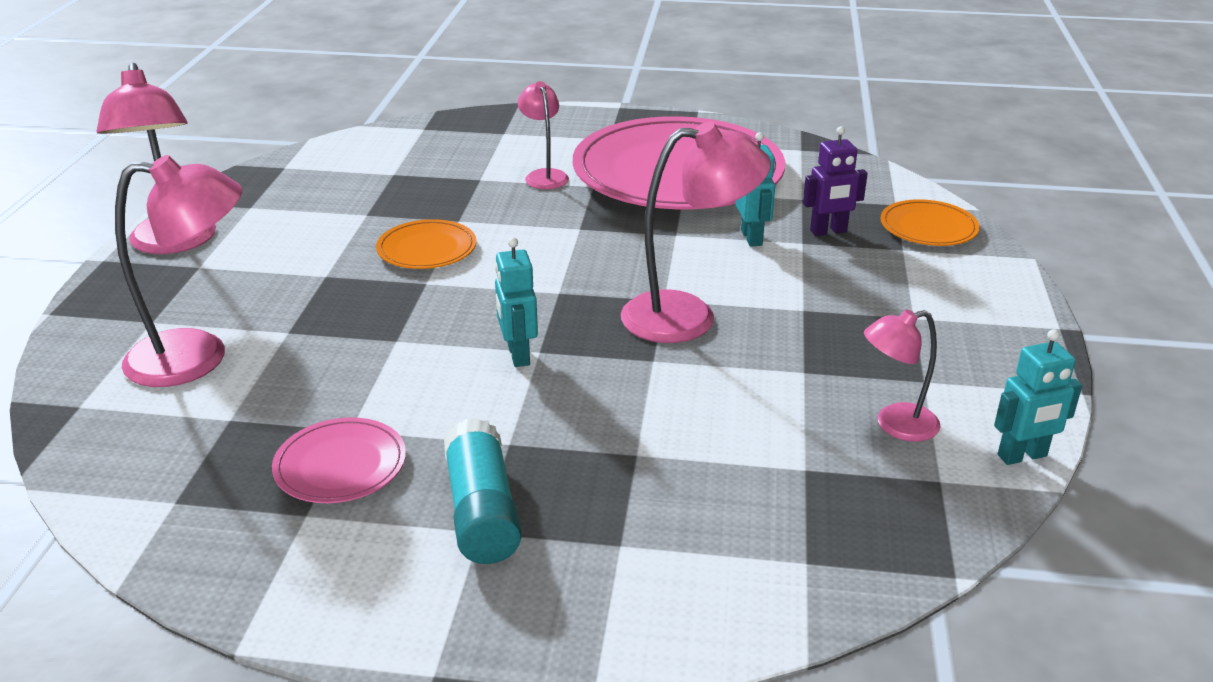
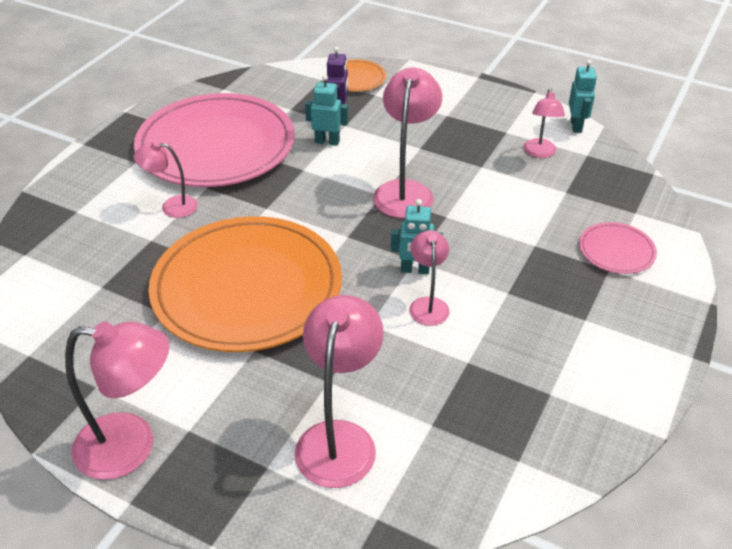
camera: 70 degrees left, 10 degrees up
pink plate [272,417,406,503] -> pink plate moved to [579,222,657,274]
orange plate [376,219,477,269] -> orange plate [148,216,342,352], size x2.39
turquoise glue stick [444,418,522,564] -> none
none -> pink lamp [409,230,449,326]

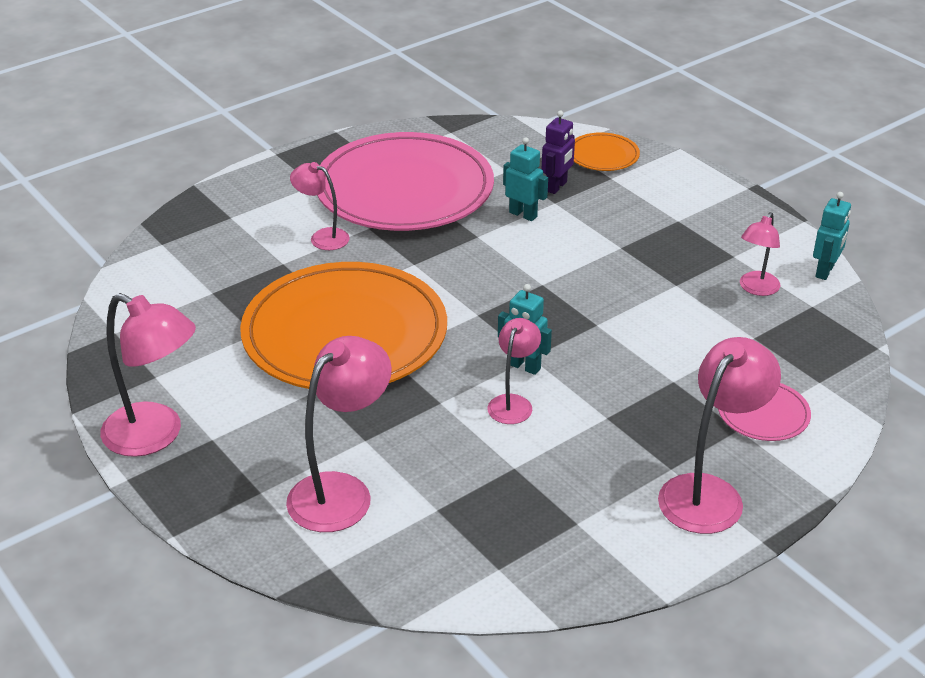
camera: 25 degrees right, 5 degrees down
pink lamp [373,67,442,218] -> pink lamp moved to [658,337,781,534]

